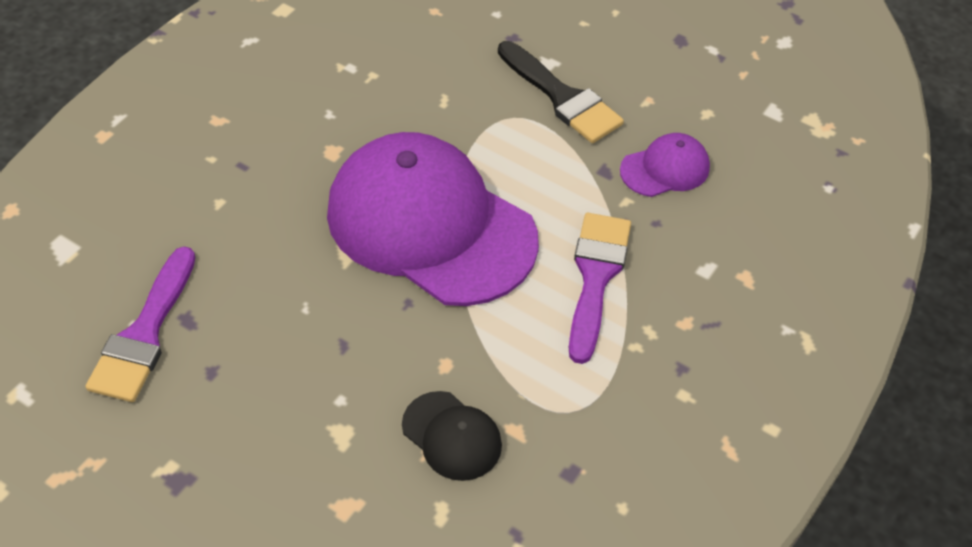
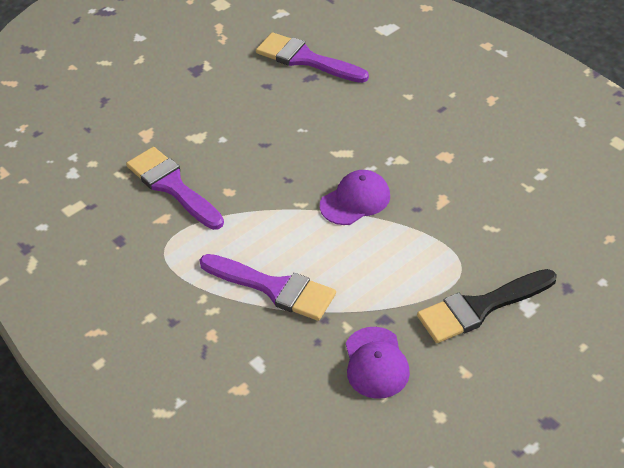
camera: 110 degrees right, 5 degrees down
purple cap [327,132,539,306] -> purple cap [320,170,390,225], size x0.43
black cap [402,391,502,481] -> purple brush [126,147,224,230]

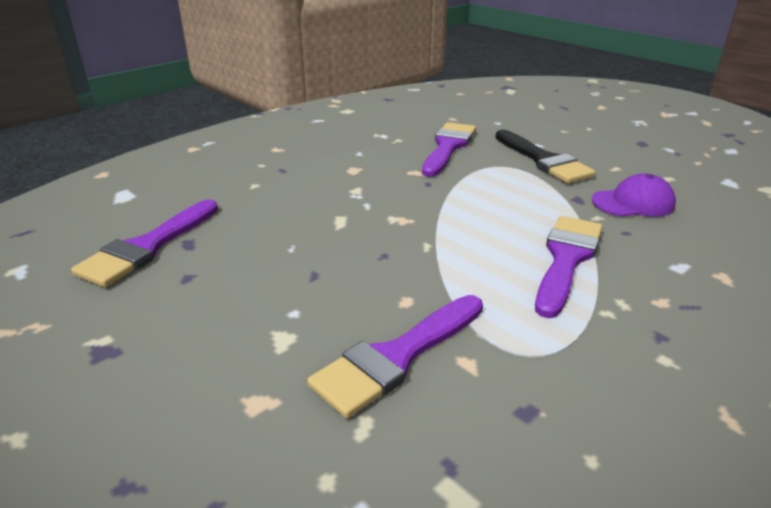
camera: 95 degrees left, 15 degrees down
purple cap [320,170,390,225] -> none
none -> purple brush [422,122,476,177]

